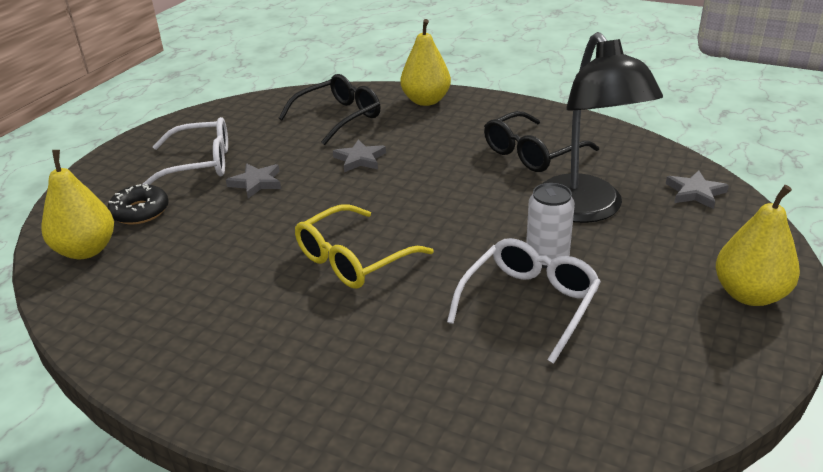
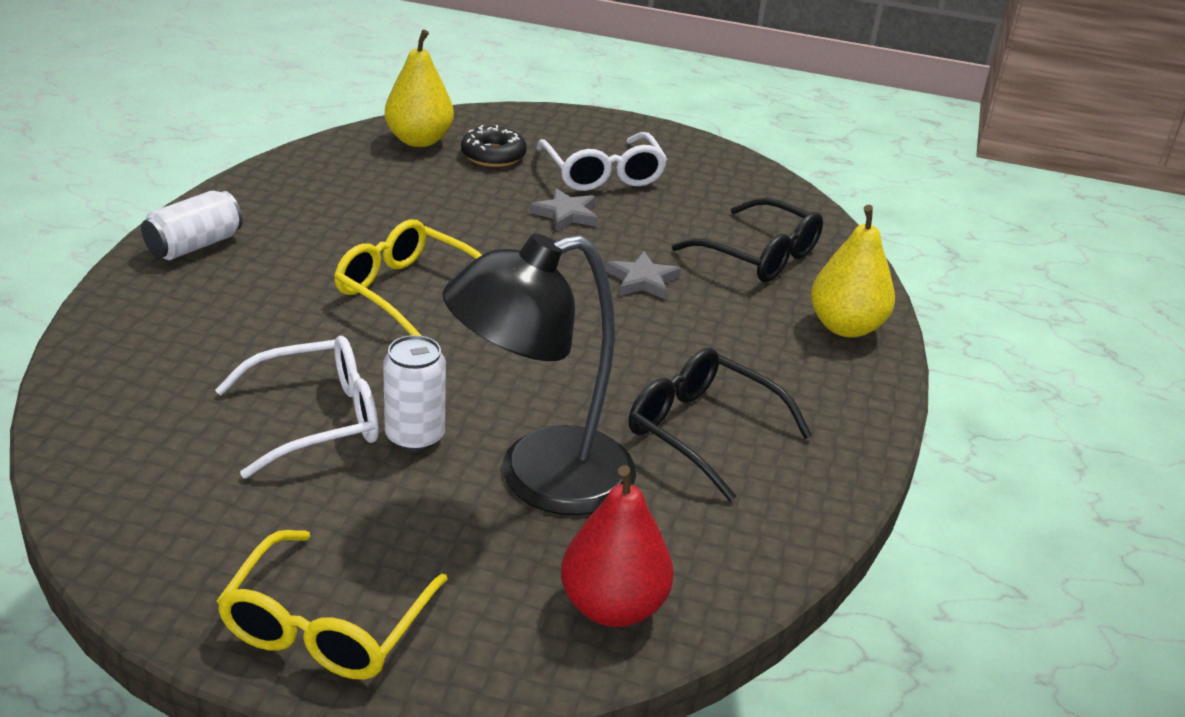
camera: 75 degrees right, 0 degrees up
white glasses [447,238,601,364] -> white glasses turned 45 degrees counterclockwise [215,336,379,479]
grey star [666,171,729,209] -> red pear [561,465,674,627]
yellow pear [716,185,800,306] -> yellow glasses [217,530,448,679]
none -> white can [141,191,243,260]

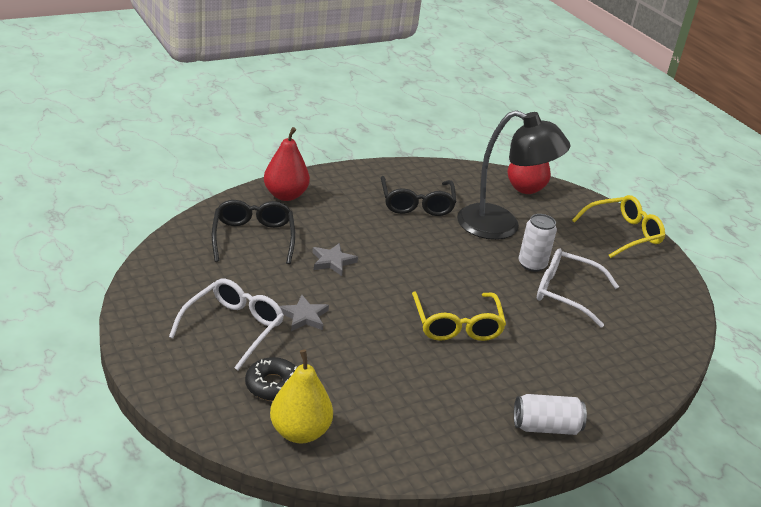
camera: 135 degrees left, 0 degrees up
yellow pear [811,205,895,338] -> red pear [264,127,310,201]

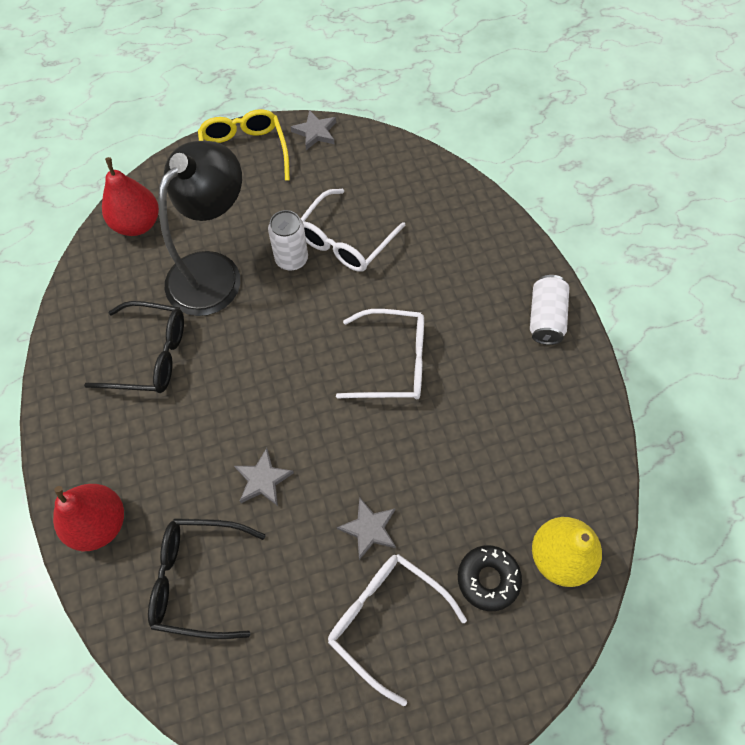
camera: 75 degrees left, 30 degrees up
yellow glasses [412,291,506,341] -> white glasses [336,309,424,399]
none -> grey star [291,110,336,150]

